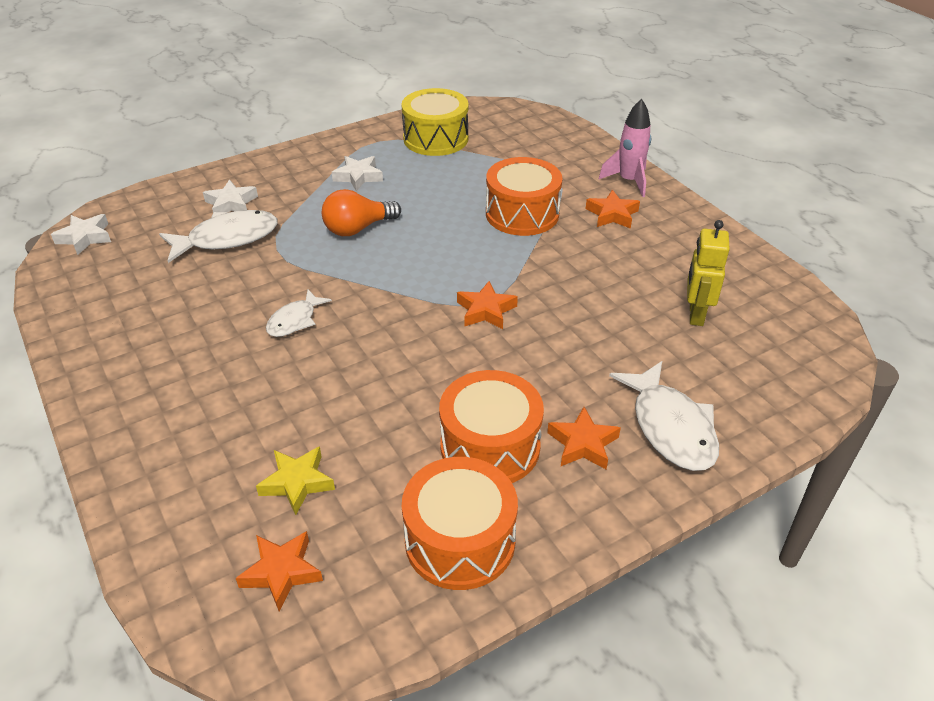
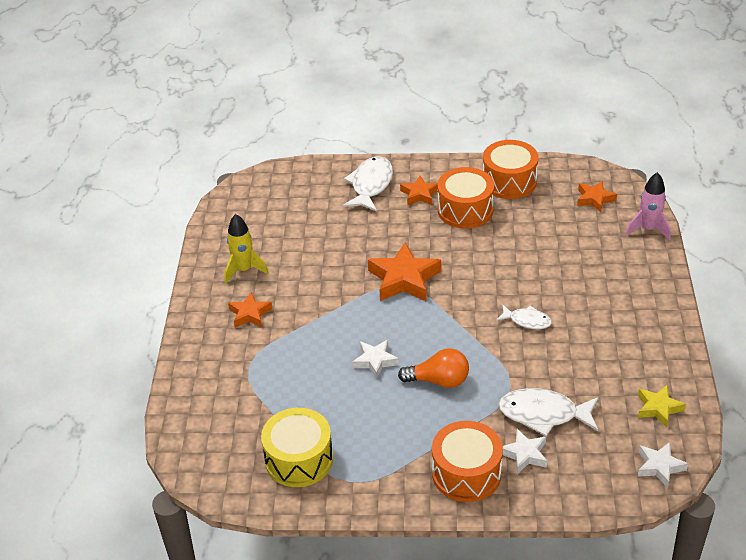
camera: 145 degrees left, 0 degrees up
yellow star [256,446,335,515] -> yellow star moved to [638,384,686,427]
white fish [266,290,332,337] -> white fish turned 45 degrees clockwise [496,305,552,329]
white star [332,156,383,191] -> white star moved to [353,340,399,378]
orange star [457,281,518,329] -> orange star [368,242,441,301], size x1.72
orange drum [486,157,563,236] -> orange drum moved to [432,421,503,502]
pink rocket [599,99,651,197] -> pink rocket moved to [626,172,671,240]
yellow robot [687,220,730,326] -> none
none -> yellow rocket [224,214,268,283]

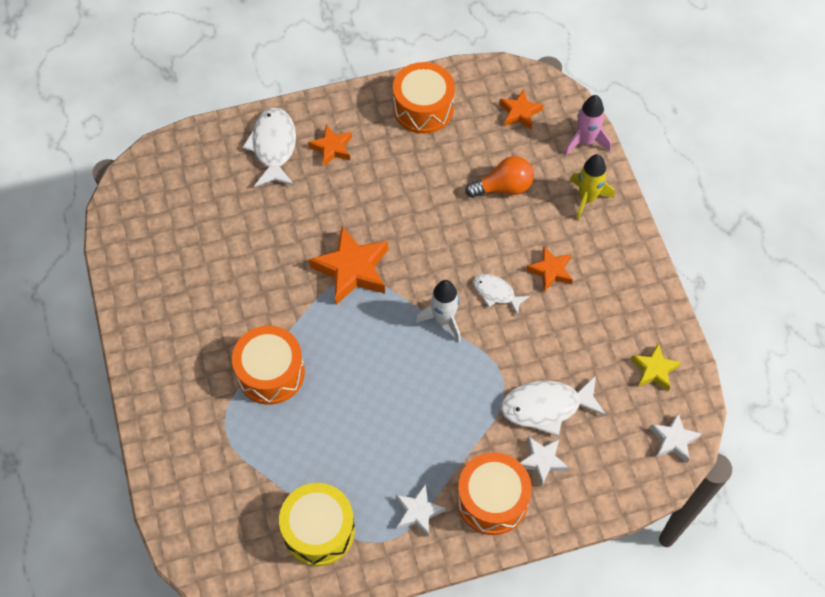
camera: 20 degrees left, 20 degrees up
yellow rocket [224,214,268,283] -> yellow rocket moved to [570,154,615,221]
orange star [228,292,272,328] -> orange star moved to [526,246,573,292]
white star [353,340,399,378] -> white star moved to [396,484,446,536]
orange light bulb [398,348,469,388] -> orange light bulb moved to [465,156,534,198]
orange drum [438,167,494,229] -> orange drum moved to [232,326,305,405]
white fish [496,305,552,329] -> white fish turned 150 degrees counterclockwise [473,274,530,315]
none -> white rocket [415,280,461,342]

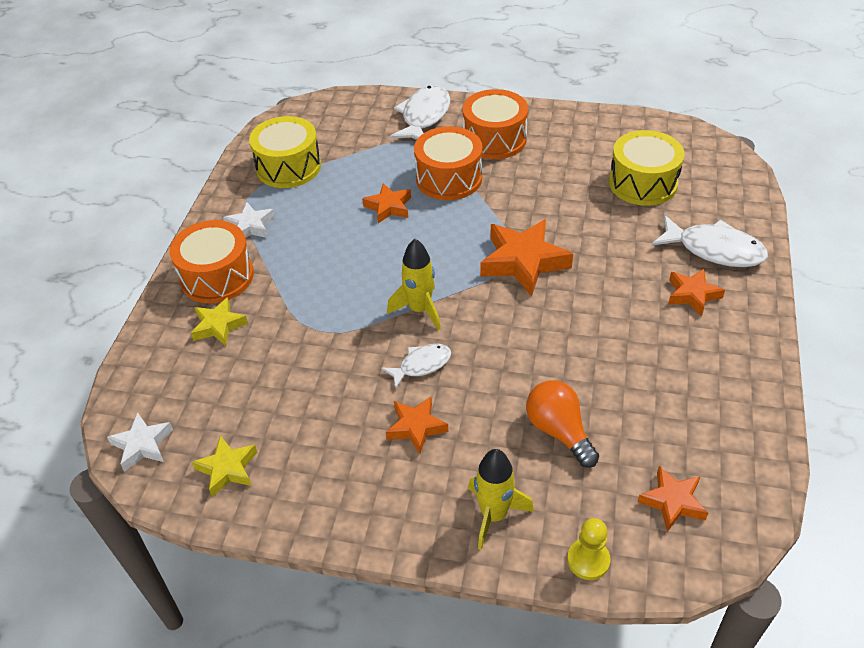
camera: 120 degrees right, 15 degrees down
orange drum [393,62,455,134] -> orange drum moved to [463,89,528,159]
white rocket [415,280,461,342] -> yellow rocket [387,239,441,330]
orange light bulb [465,156,534,198] -> orange light bulb turned 135 degrees clockwise [526,380,599,468]
white fish [501,376,606,436] -> white fish moved to [390,85,450,140]
white star [520,436,569,487] -> yellow star [191,297,248,346]
pink rocket [564,95,611,155] -> yellow pawn [567,518,610,580]
none -> orange star [362,183,411,223]
none -> yellow drum [609,130,685,206]

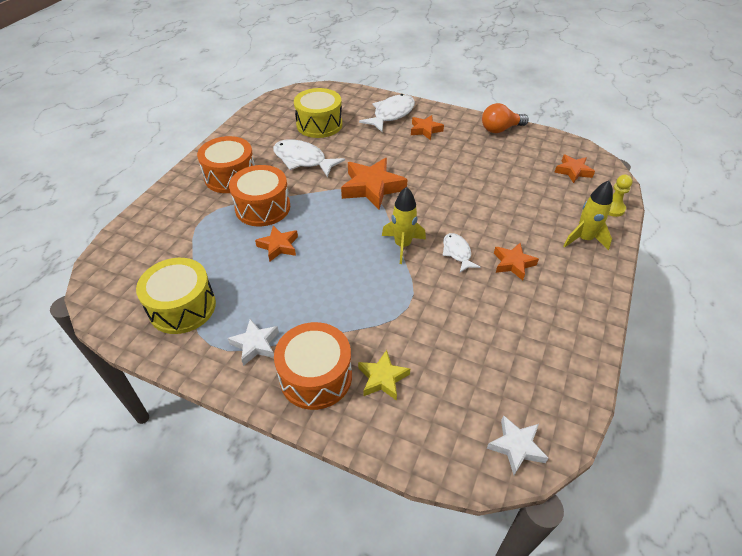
camera: 80 degrees left, 0 degrees up
yellow star [192,436,257,497] -> none
white fish [390,85,450,140] -> white fish moved to [273,139,345,177]
orange light bulb [526,380,599,468] -> orange light bulb moved to [482,103,529,133]

